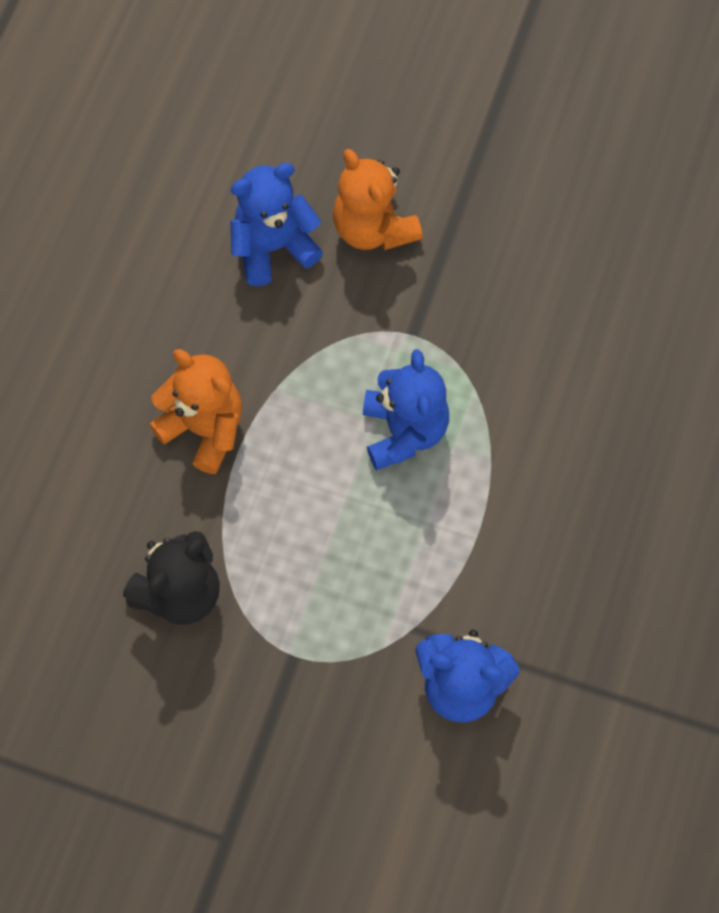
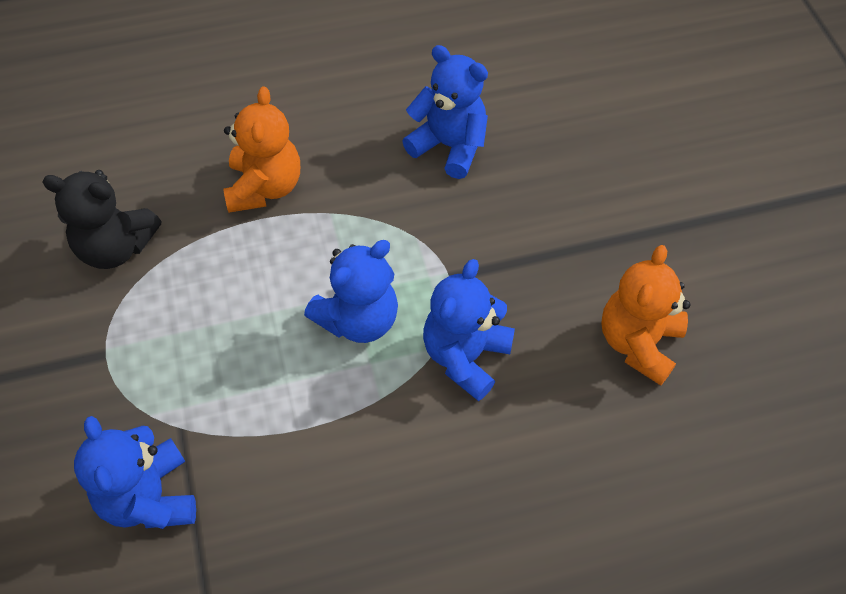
camera: 55 degrees right, 10 degrees down
orange teddy bear [333,149,423,250] -> orange teddy bear moved to [601,245,691,385]
none -> blue teddy bear [423,259,515,401]

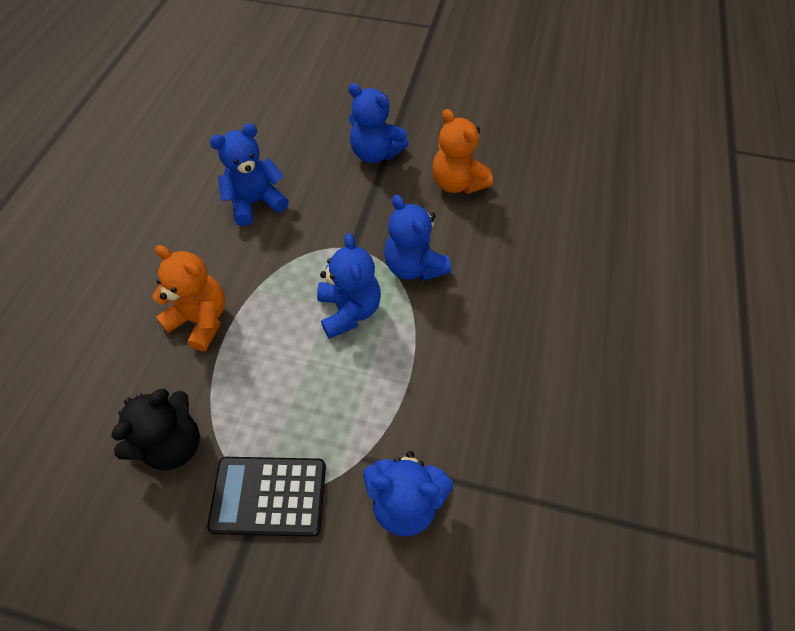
camera: 60 degrees left, 0 degrees up
none -> black calculator [207,457,326,537]
none -> blue teddy bear [348,83,409,163]

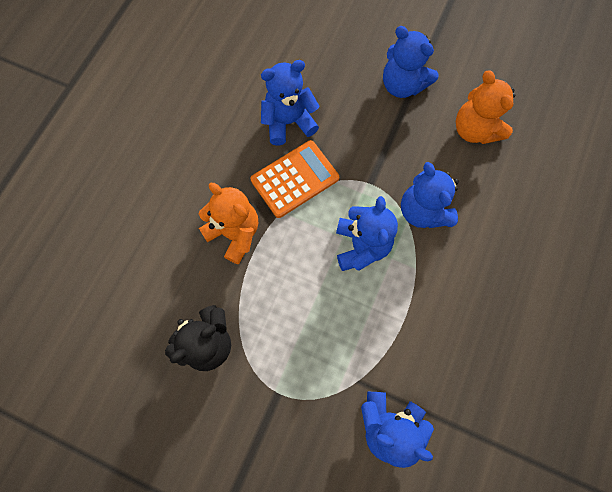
camera: 10 degrees right, 15 degrees up
black calculator [207,457,326,537] -> none
none -> orange calculator [251,140,339,218]

